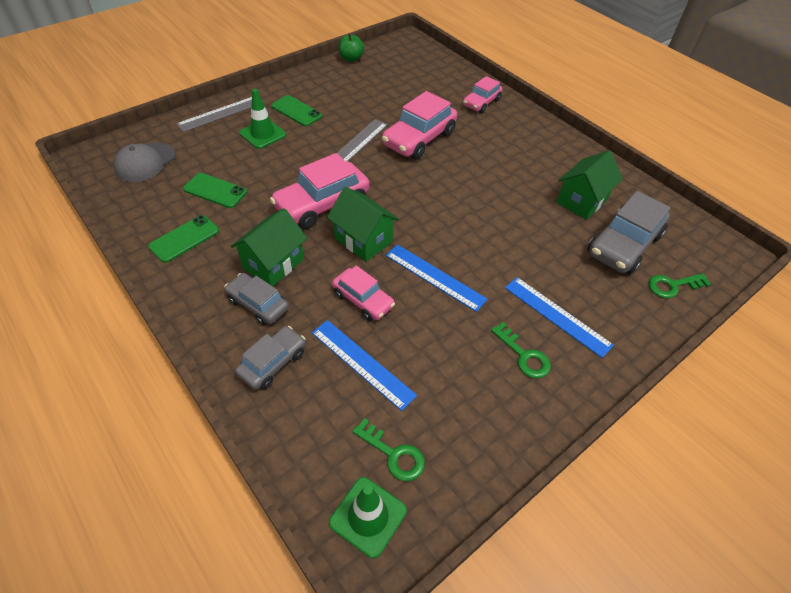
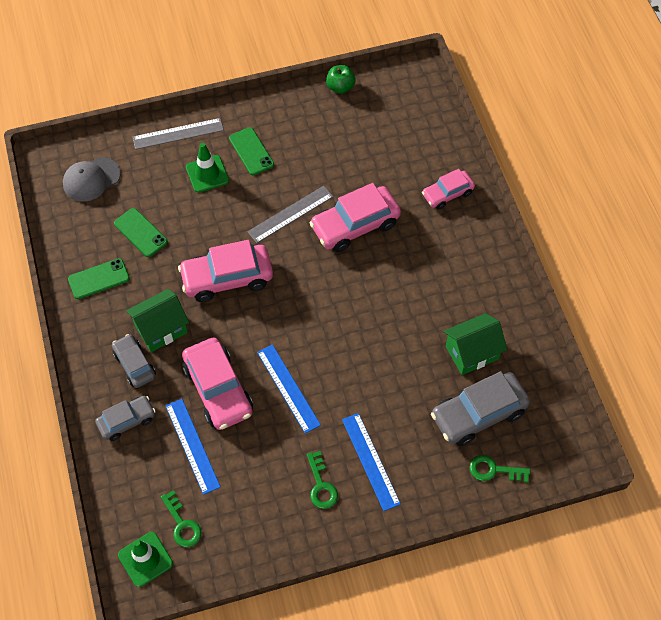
camera: 25 degrees right, 10 degrees up
green house [327,187,399,262] -> none
pink car [332,266,395,321] -> pink car [182,338,253,430], size x1.67

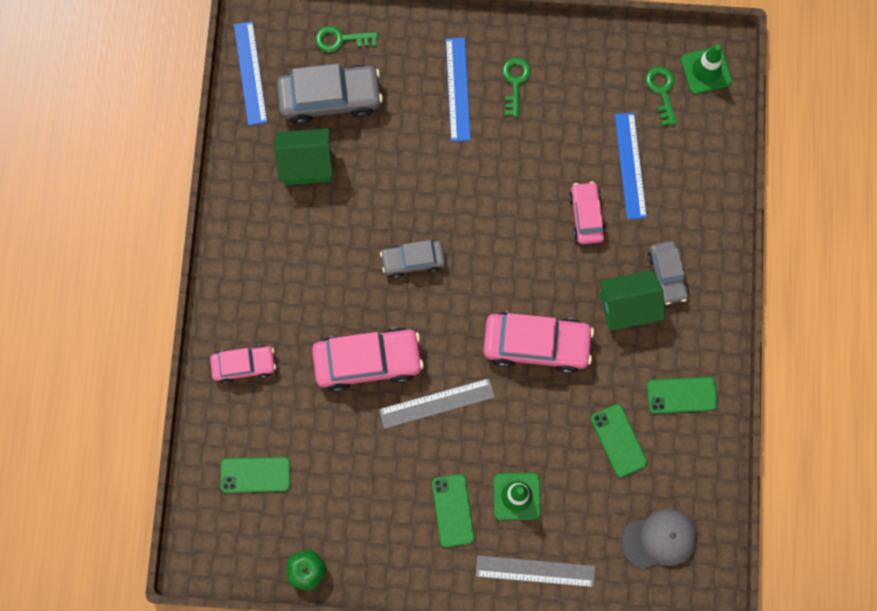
camera: 160 degrees left, 15 degrees up
grey car [95,396,156,441] -> grey car moved to [380,240,445,278]
pink car [182,338,253,430] -> pink car [569,181,606,244], size x0.60
blue ruler [257,344,321,433] -> blue ruler moved to [234,21,267,125]
green key [469,455,530,483] -> green key turned 150 degrees clockwise [315,26,378,52]
none -> green phone [220,457,290,493]

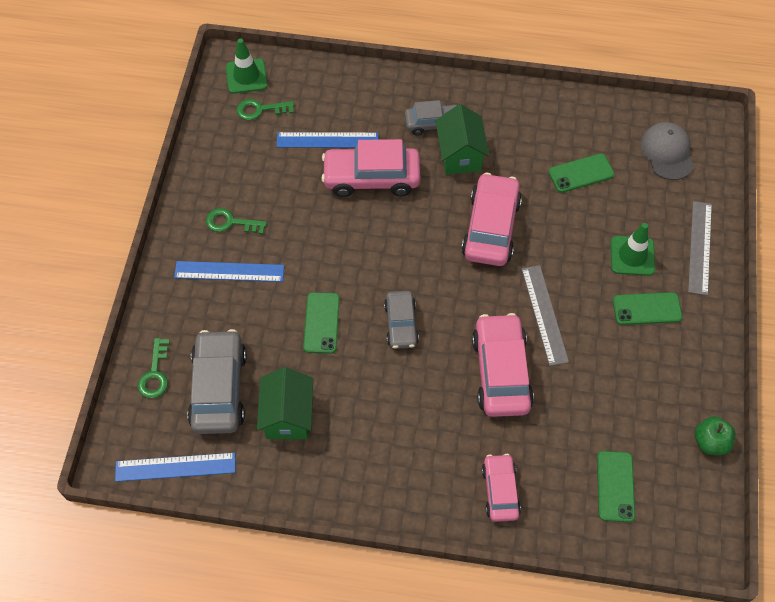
camera: 85 degrees left, 15 degrees down
pink car [569,181,606,244] -> pink car [321,139,420,197], size x1.67
green phone [647,377,718,414] -> green phone moved to [303,292,340,354]

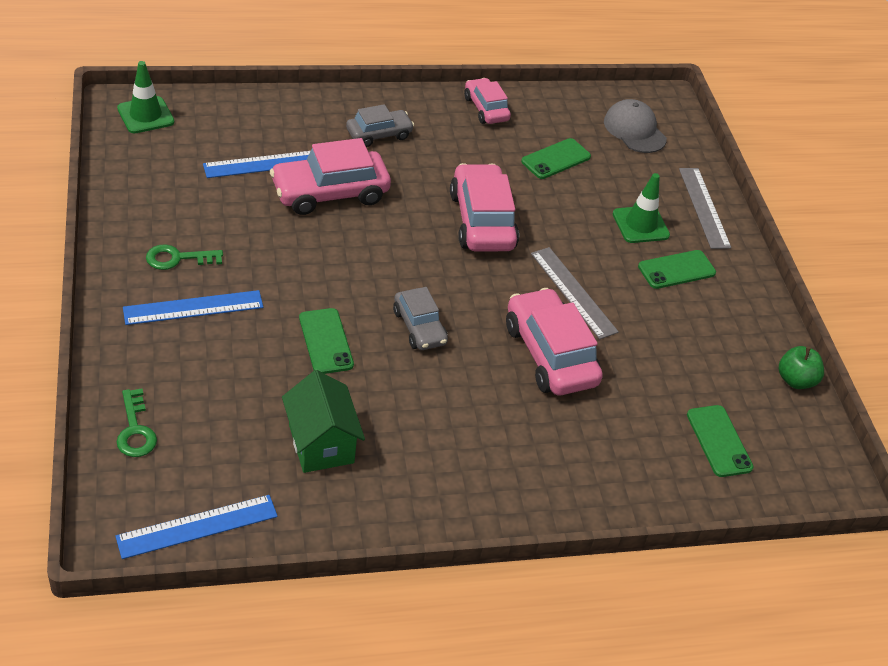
camera: 25 degrees left, 15 degrees down
grey car [187,329,247,434] -> none
green key [237,99,294,120] -> none
green house [435,104,489,175] -> none
pink car [482,454,521,522] -> pink car moved to [464,78,511,124]

